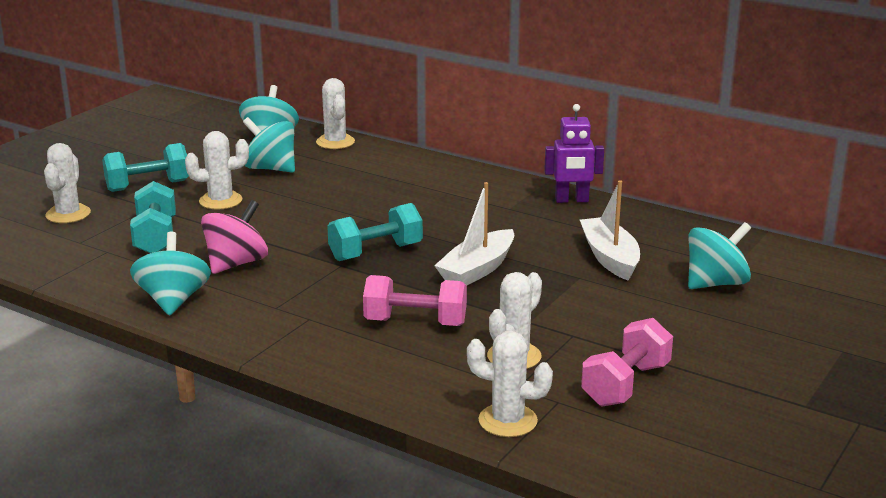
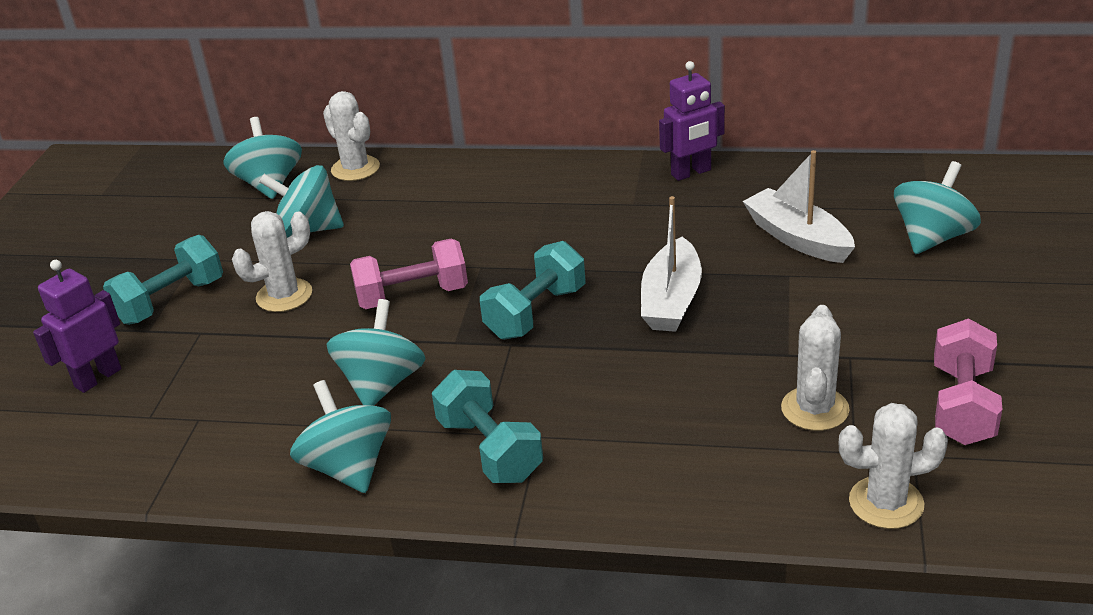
camera: 20 degrees left, 10 degrees up
white cactus [44,143,91,223] -> purple robot [33,260,121,393]
turquoise dumbbell [130,181,176,253] -> turquoise dumbbell moved to [432,370,543,483]
pink spinning top [201,200,268,274] -> turquoise spinning top [327,299,426,406]
pink dumbbell [363,275,467,326] -> pink dumbbell moved to [350,239,468,309]

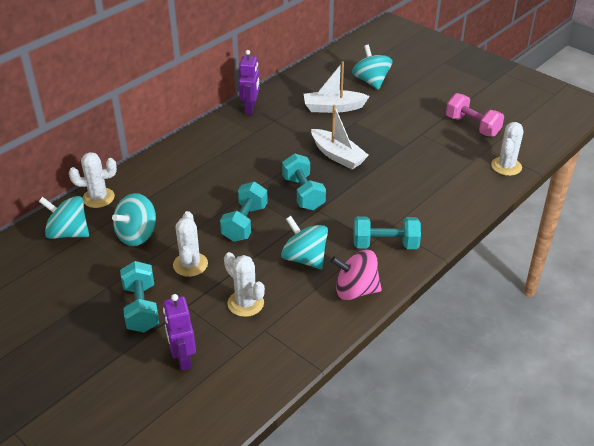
camera: 60 degrees left, 5 degrees up
turquoise spinning top [290,380,391,493] -> pink spinning top [331,250,382,300]
pink dumbbell [350,239,468,309] -> turquoise dumbbell [220,182,268,242]
white cactus [781,305,850,431] -> white cactus moved to [224,252,265,317]

